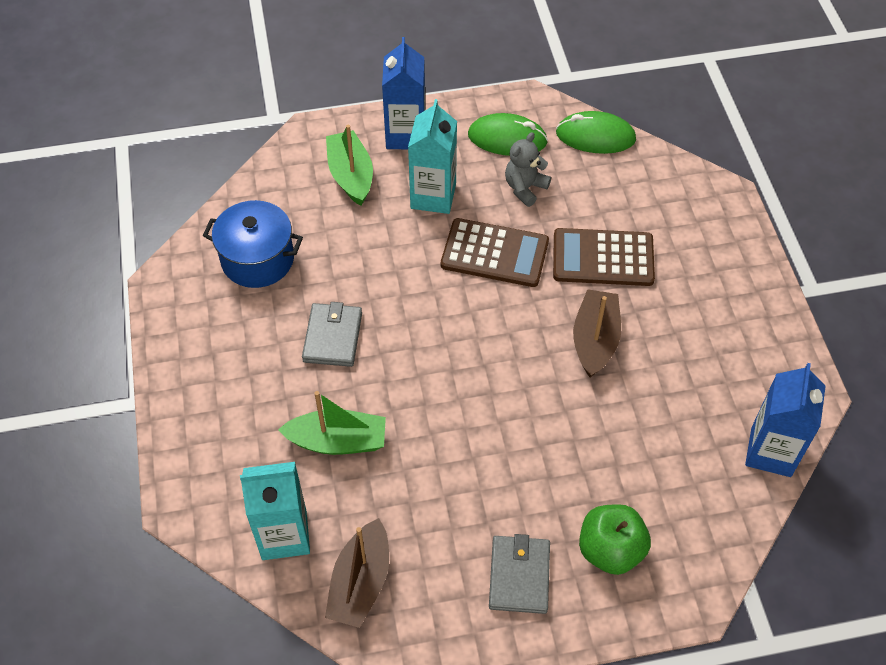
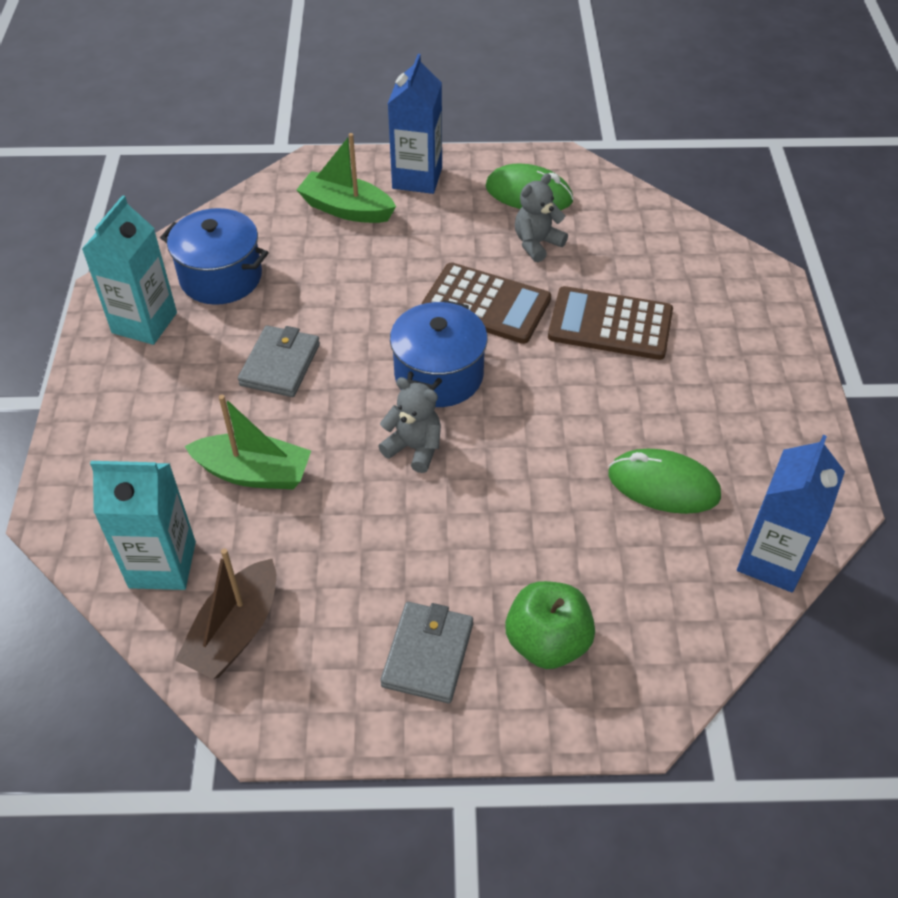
camera: 10 degrees right, 5 degrees down
green boat [326,125,373,206] -> green boat turned 60 degrees counterclockwise [297,133,396,223]
turquoise carton [408,99,457,214] -> turquoise carton moved to [82,195,177,345]
green mouse [556,111,636,154] -> green mouse moved to [608,449,721,514]
brown boat [573,289,621,378] -> none
none -> grey teddy bear [378,377,441,473]
none -> blue pot [390,300,488,407]

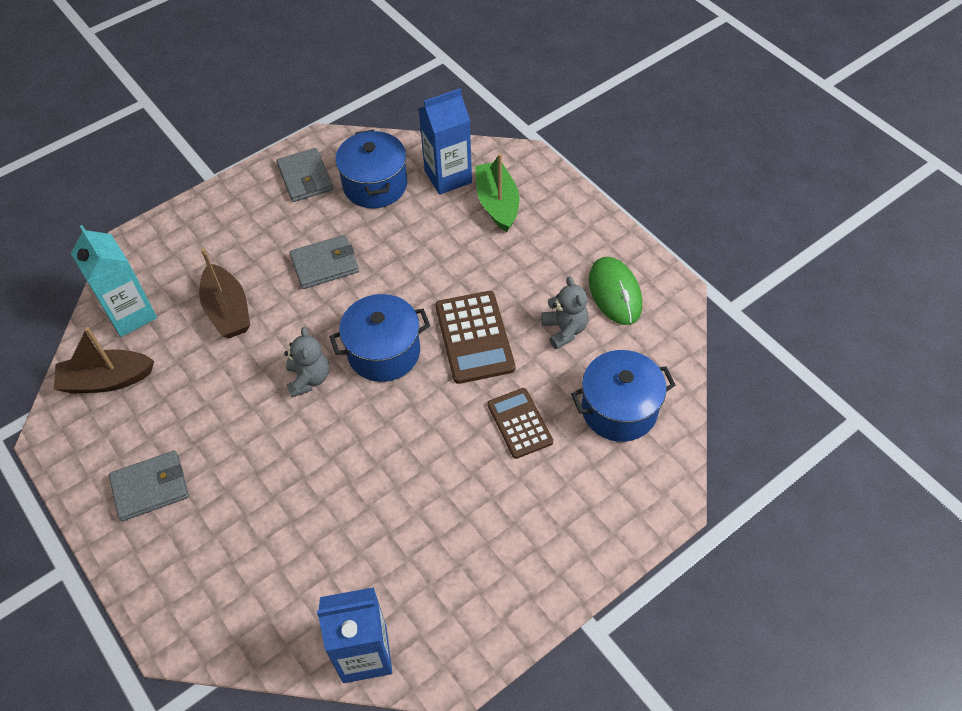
camera: 55 degrees right, 5 degrees up
turquoise carton [82,195,177,345] -> grey wallet [277,148,333,202]
green boat [185,395,311,489] -> brown boat [199,248,250,338]
blue carton [388,54,442,194] -> blue carton moved to [418,88,472,195]
green apple [505,581,595,669] -> none
grey teddy bear [515,173,568,262] -> grey teddy bear turned 60 degrees clockwise [542,276,589,349]
brown calculator [548,286,673,360] -> brown calculator [487,388,553,459], size x0.66
green mouse [608,449,721,514] -> none
none -> blue pot [571,350,676,442]

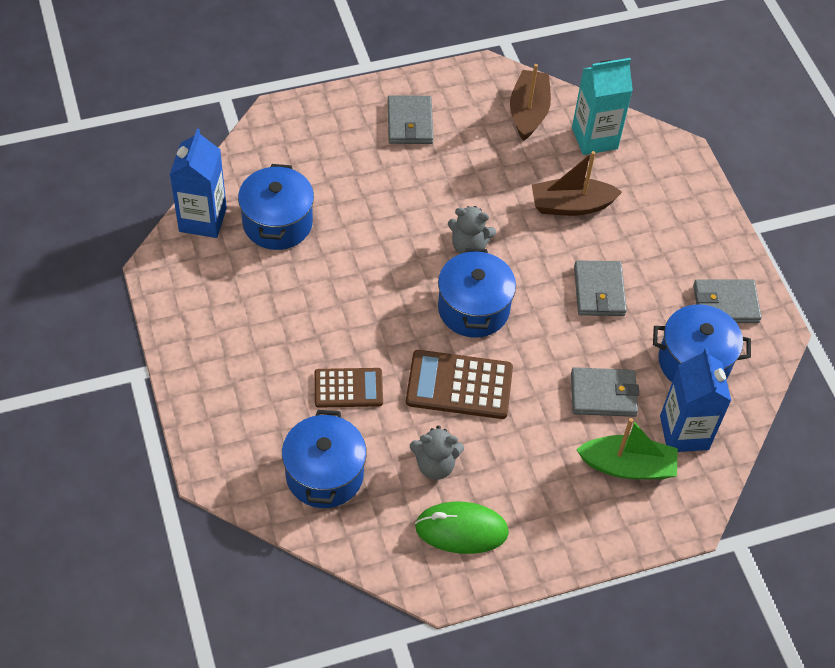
camera: 105 degrees right, 0 degrees up
none -> blue pot [238,164,314,250]
none -> grey wallet [571,367,639,417]

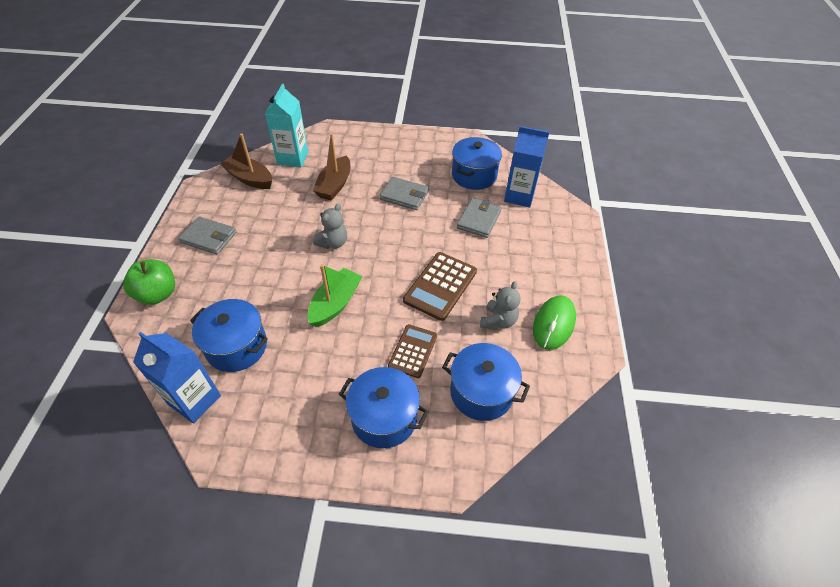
camera: 65 degrees left, 5 degrees down
blue pot [438,248,516,338] -> blue pot moved to [339,367,429,449]
green boat [576,418,678,479] -> green boat moved to [308,264,363,327]
grey wallet [693,280,762,323] -> none
none -> green apple [123,259,175,305]

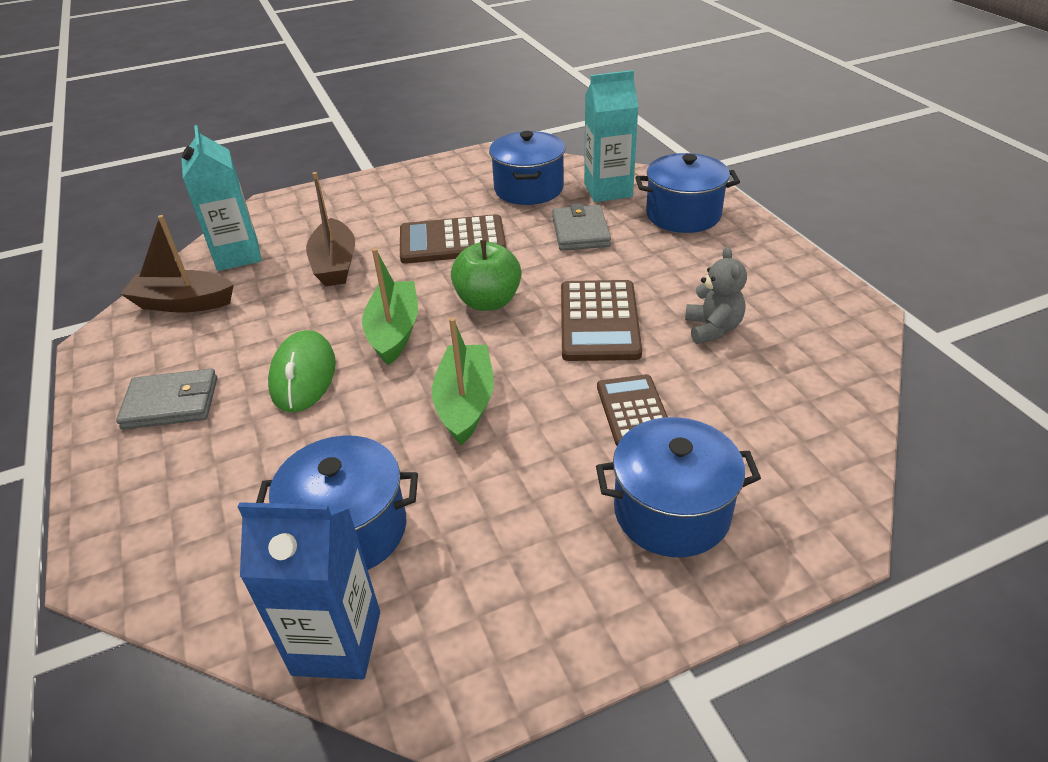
camera: 25 degrees left, 10 degrees down
green apple [123,259,175,305] -> green apple moved to [451,240,521,311]
grey teddy bear [313,204,347,249] -> green boat [362,248,418,365]
grey wallet [380,177,429,210] -> brown calculator [400,214,506,264]
blue pot [442,343,530,421] -> blue pot moved to [635,153,740,233]
blue carton [504,126,549,207] -> turquoise carton [584,70,639,202]
green mouse [533,295,576,350] -> green mouse moved to [268,330,336,412]

